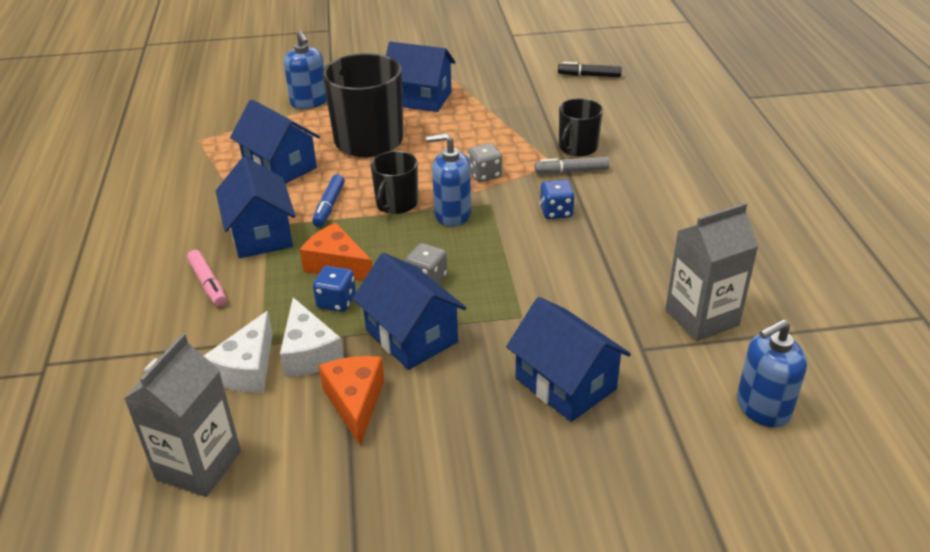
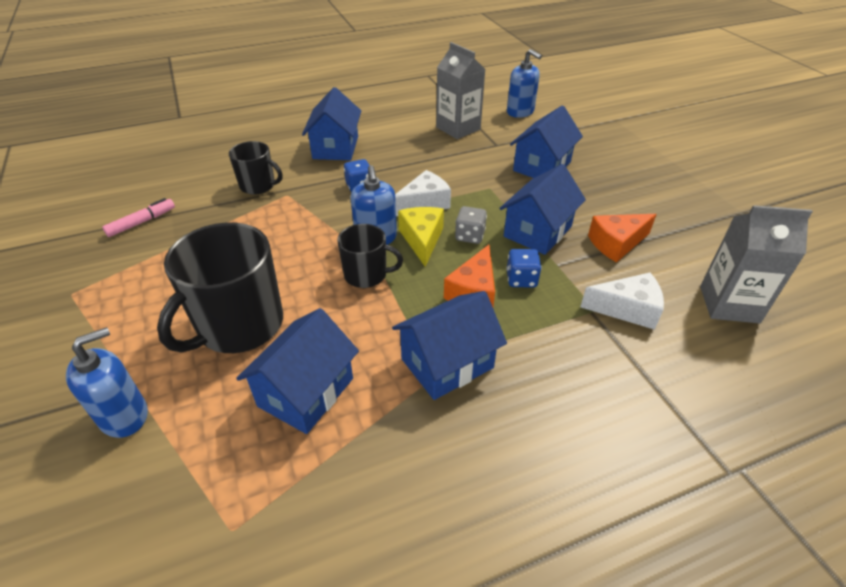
camera: 105 degrees left, 5 degrees up
pink marker [187,250,227,306] -> pink marker moved to [102,198,175,237]
white cheese [280,297,344,377] -> white cheese moved to [395,170,451,216]
blue marker [312,174,345,227] -> none
blue house [386,42,455,112] -> blue house moved to [302,87,361,160]
grey dice [468,143,502,182] -> none
grey marker [535,157,610,174] -> none
black marker [558,62,622,77] -> none
none -> yellow cheese [398,207,444,267]

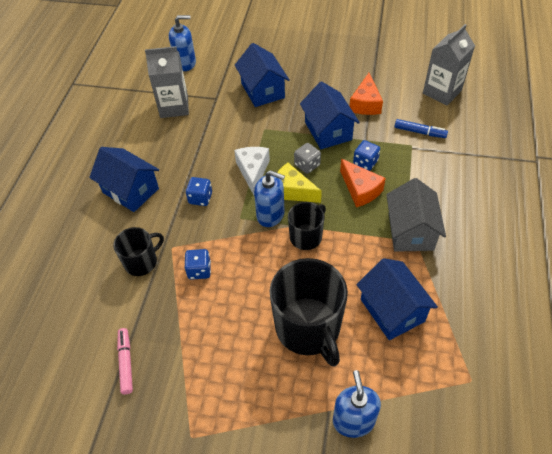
camera: 55 degrees left, 10 degrees up
blue house [392,291,507,400] -> grey house [386,178,446,252]
white cheese [580,272,664,330] -> blue marker [394,119,448,138]
none -> blue dice [185,249,211,280]

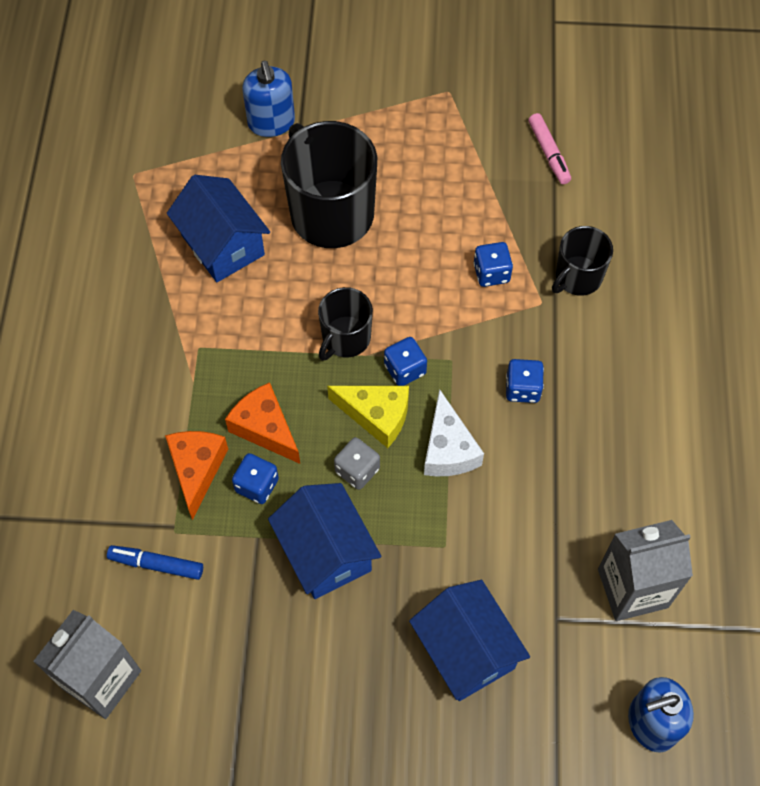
camera: 170 degrees right, 10 degrees up
blue house [89,147,159,212] -> none
blue soap dispenser [254,170,285,227] -> blue dice [384,337,427,386]
orange cheese [350,73,383,115] -> orange cheese moved to [165,431,228,520]
grey house [386,178,446,252] -> none

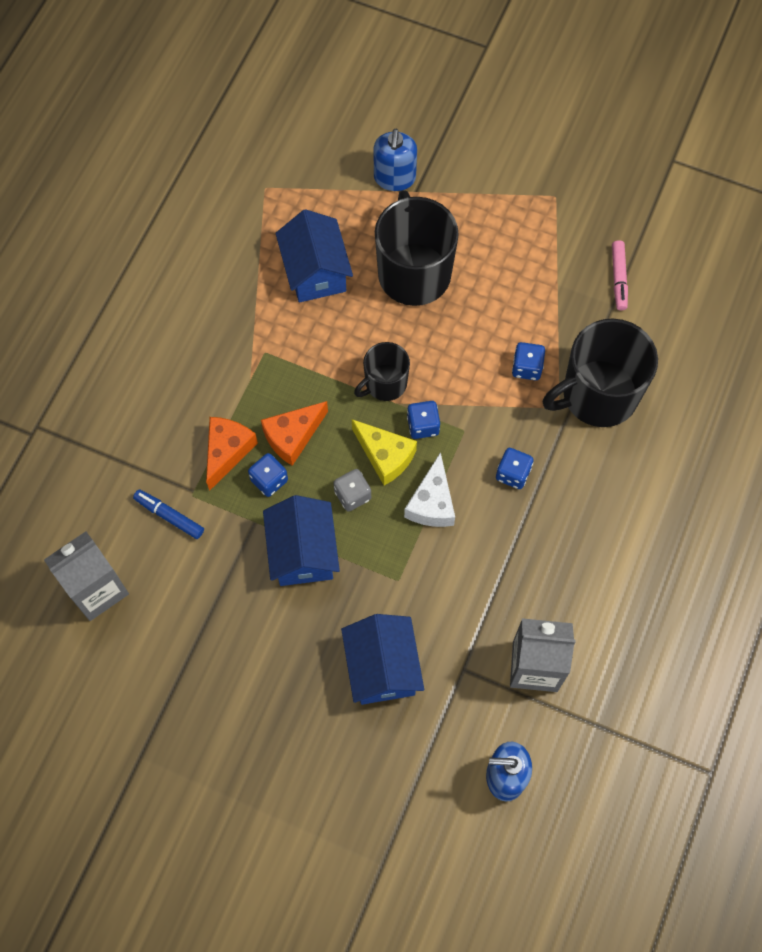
camera: 20 degrees right, 5 degrees up
orange cheese [225,382,300,464] -> orange cheese turned 105 degrees counterclockwise [261,401,328,466]
black mug [552,226,613,296] -> black mug [543,318,658,427], size x1.81

